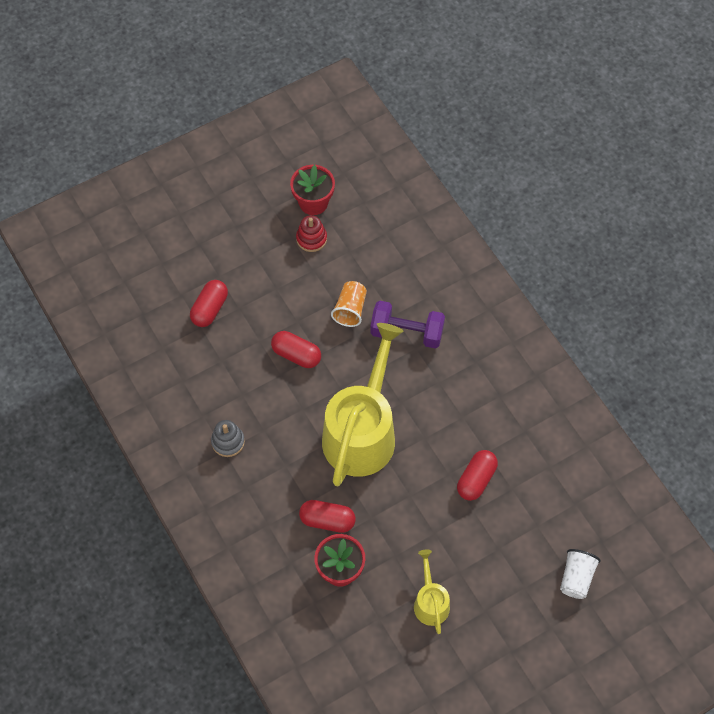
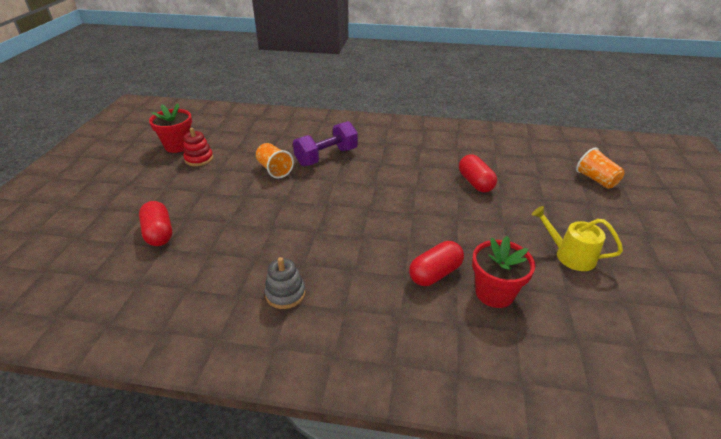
camera: 50 degrees left, 25 degrees down
red capsule [271,331,321,368] -> none
yellow watering can [322,323,403,487] -> none
white cup [560,549,601,599] -> orange cup [576,148,625,189]

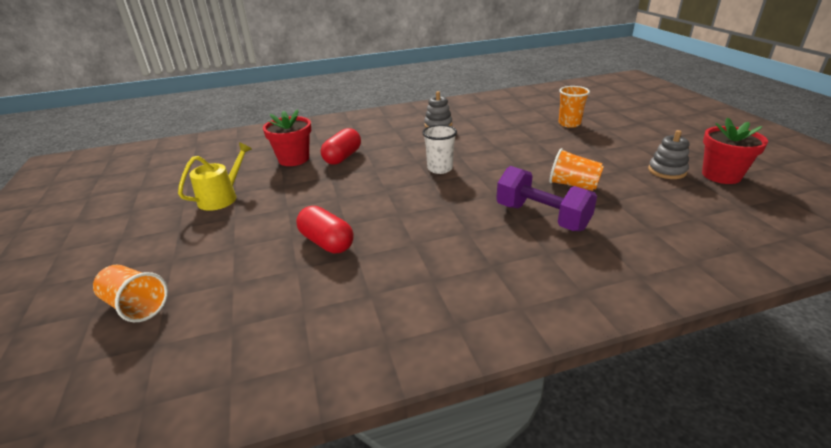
camera: 155 degrees right, 5 degrees down
red capsule [139,201,172,246] -> orange cup [558,86,590,128]
red stacking toy [183,128,213,166] -> grey stacking toy [648,130,689,179]
purple dumbbell [293,121,358,166] -> purple dumbbell turned 75 degrees counterclockwise [496,166,597,231]
yellow watering can [532,206,623,271] -> yellow watering can turned 60 degrees counterclockwise [178,142,252,211]
none -> white cup [422,125,457,174]

